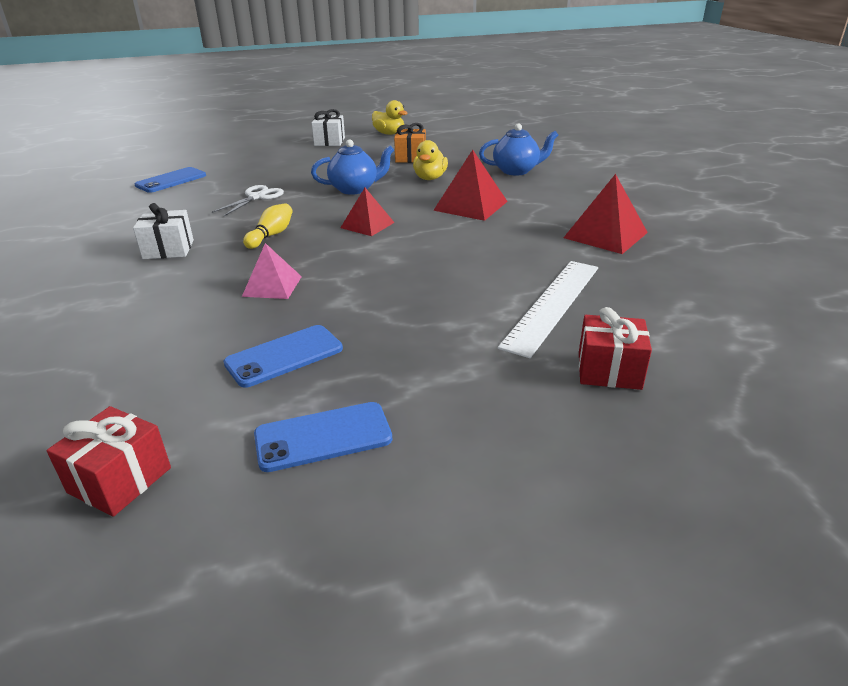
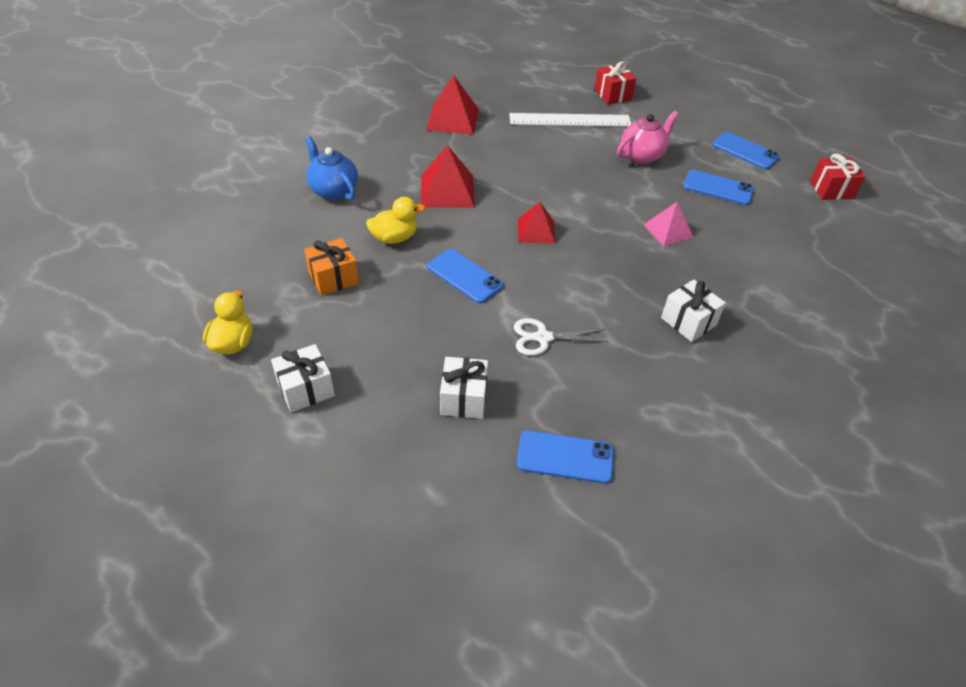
camera: 125 degrees left, 15 degrees up
yellow bowling pin [243,203,293,249] -> none
blue teapot [311,139,394,195] -> blue phone [427,249,504,304]
none -> white gift [440,357,488,419]
none -> pink teapot [617,111,679,164]

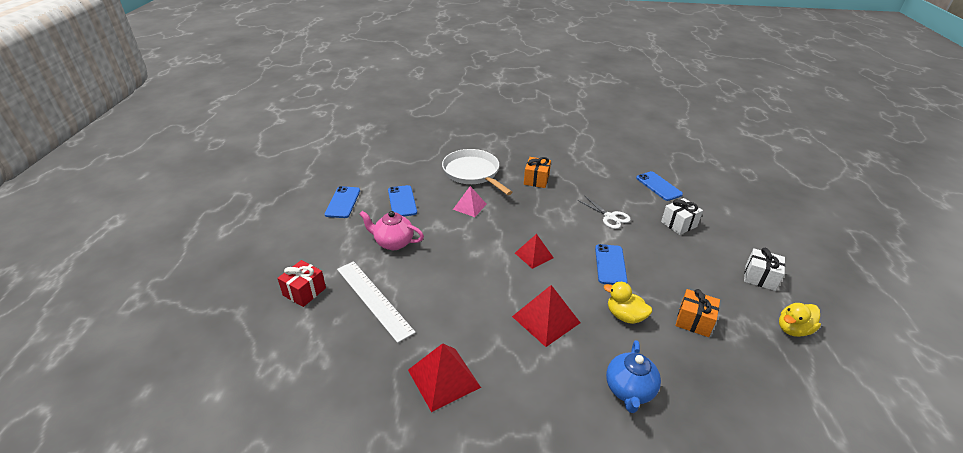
camera: 125 degrees left, 10 degrees down
white gift [661,279,726,342] -> orange gift [524,157,551,188]
red gift [810,154,866,200] -> none
none -> white pan [442,149,513,195]

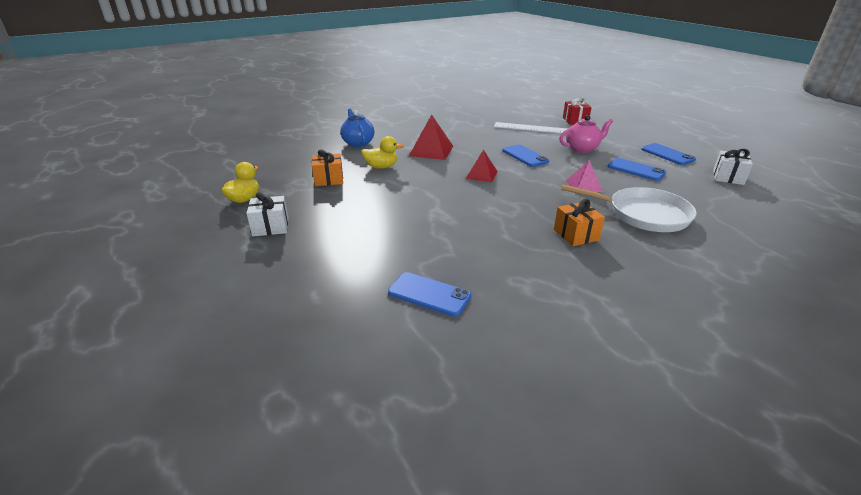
camera: 145 degrees right, 5 degrees down
red pyramid [408,343,481,412] -> none
white scissors [577,196,631,229] -> none
blue phone [595,244,628,285] -> blue phone moved to [502,144,549,167]
white gift [661,198,703,235] -> white gift moved to [713,149,753,185]

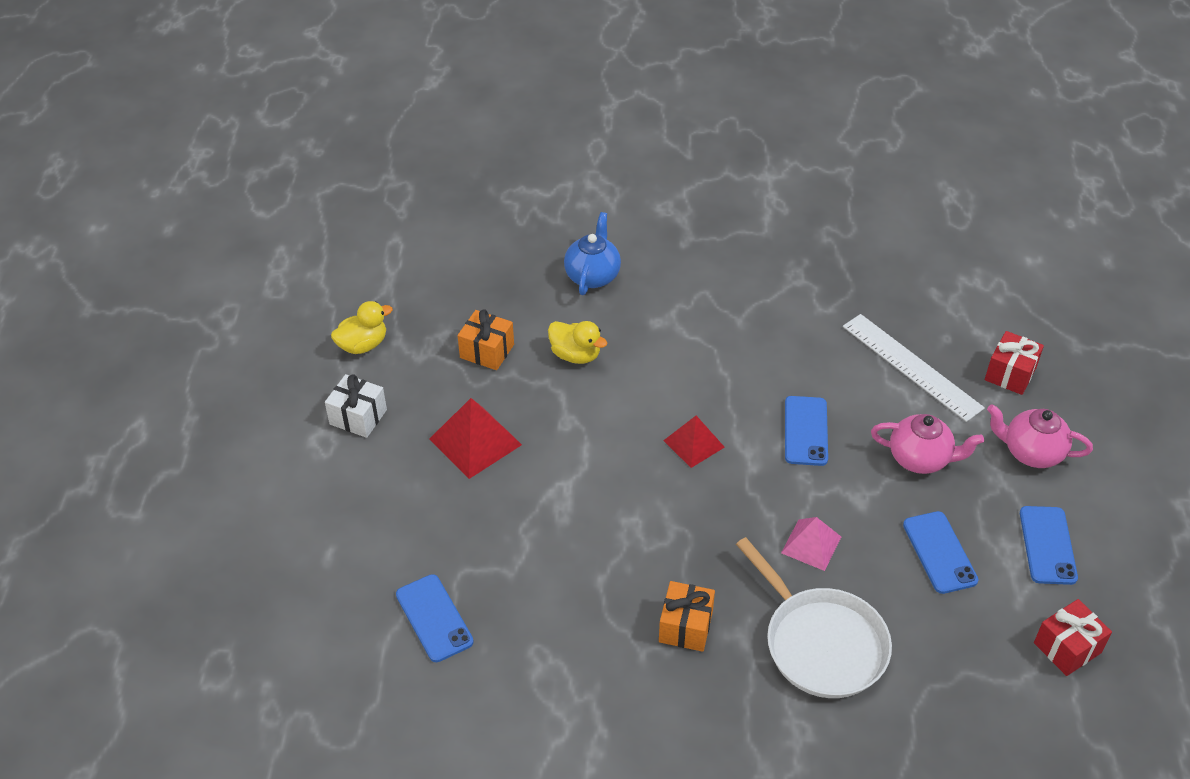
camera: 35 degrees right, 15 degrees up
red pyramid [409,114,453,160] -> red pyramid moved to [429,398,522,479]
white gift [713,149,753,185] -> red gift [1034,599,1112,676]
none -> pink teapot [987,404,1093,468]

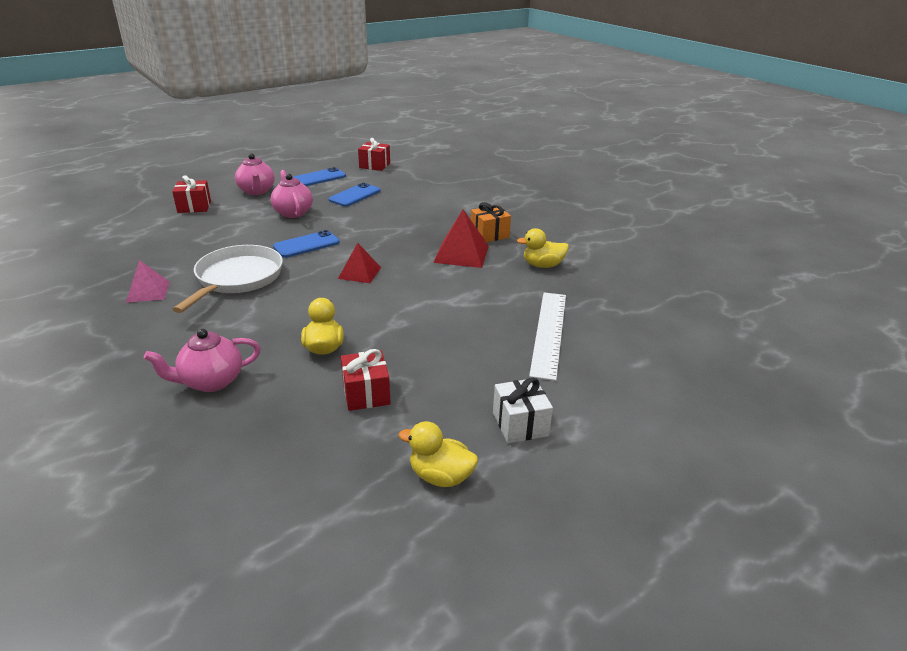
camera: 130 degrees left, 15 degrees down
blue phone [396,574,474,662] -> none
red pyramid [429,398,522,479] -> red pyramid moved to [433,209,489,268]
orange gift [457,309,514,370] -> red gift [341,349,391,411]
blue teapot [564,212,621,295] -> pink teapot [144,329,261,392]
white pan [736,537,892,698] -> white pan moved to [173,245,283,313]
pink pyramid [781,517,841,571] -> pink pyramid moved to [126,260,170,303]
white ruler [843,314,985,422] -> white ruler moved to [529,292,566,381]
none -> yellow duck [517,228,569,268]

